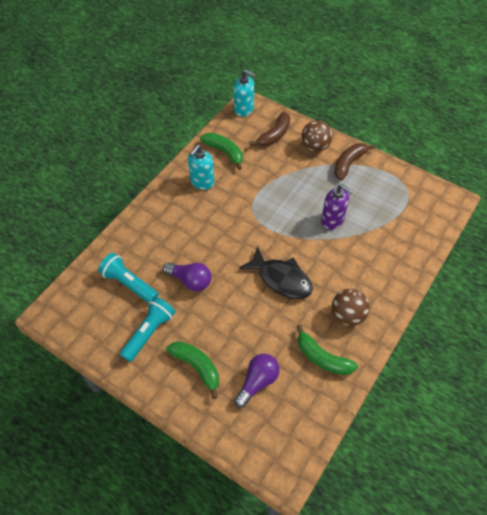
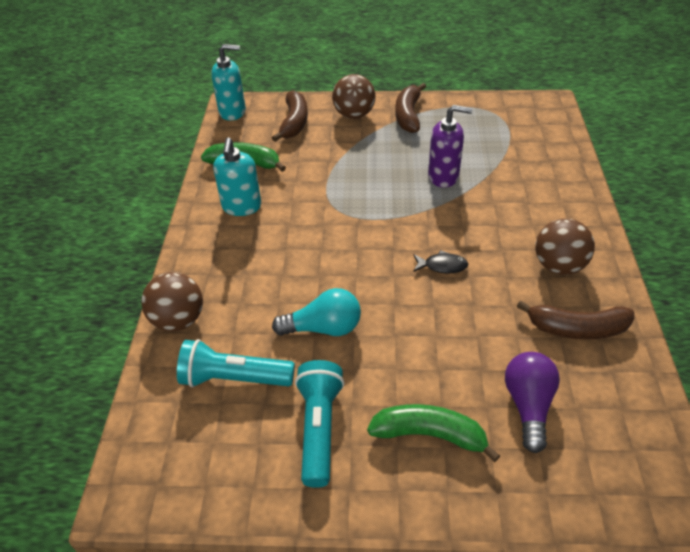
camera: 30 degrees left, 10 degrees down
purple light bulb [163,262,211,291] -> turquoise light bulb [272,288,361,336]
black fish [239,246,313,299] -> black fish [413,250,468,274], size x0.47
green banana [296,325,358,375] -> brown banana [517,300,634,339]
none -> brown ball [141,272,203,331]

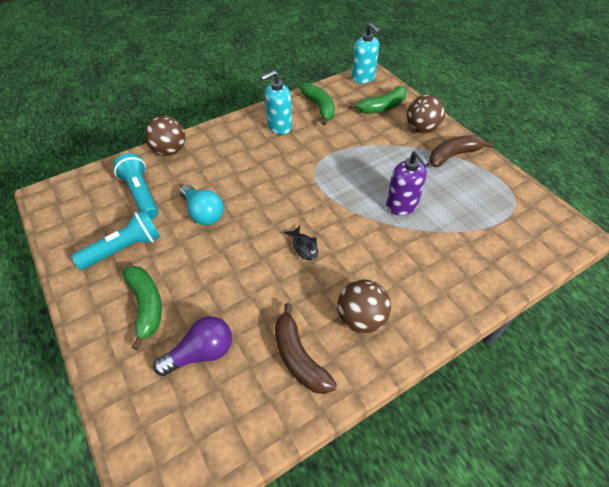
camera: 55 degrees right, 5 degrees up
brown banana [272,90,308,142] -> green banana [349,86,407,114]

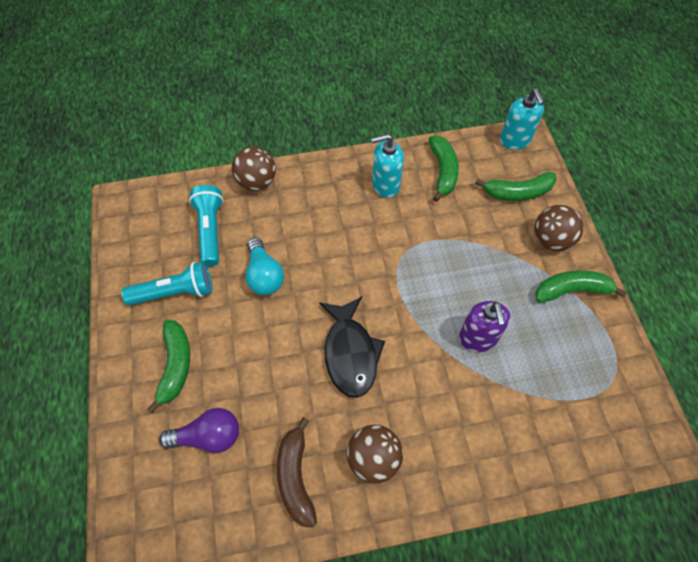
camera: 20 degrees right, 10 degrees up
black fish [284,225,318,260] -> black fish [319,297,385,398], size x2.12
brown banana [429,135,494,167] -> green banana [535,270,627,302]

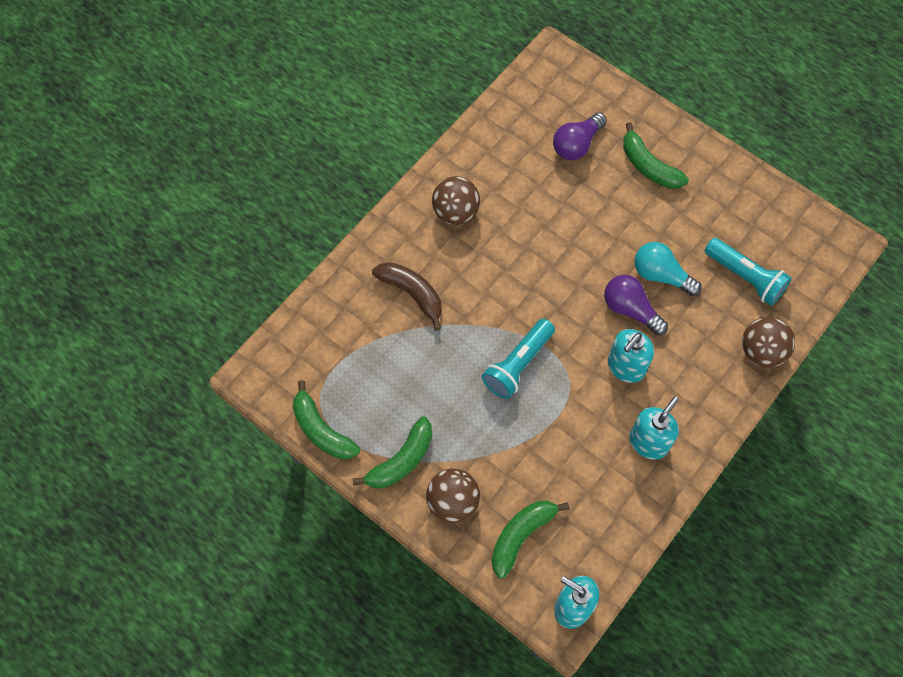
camera: 140 degrees right, 5 degrees up
turquoise flashlight [121,261,212,306] -> turquoise flashlight moved to [482,319,555,399]
brown banana [277,417,317,528] -> brown banana moved to [372,262,442,330]
black fish [319,297,385,398] -> none
green banana [429,136,459,202] -> green banana moved to [293,380,360,459]
purple soap dispenser [459,301,510,352] -> none
none -> purple light bulb [604,275,668,336]
none -> turquoise soap dispenser [608,329,654,383]

